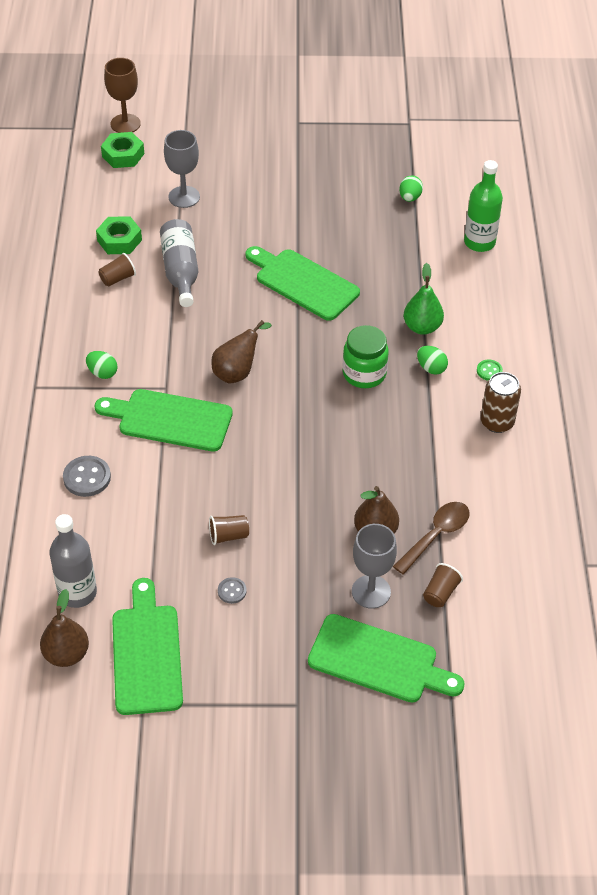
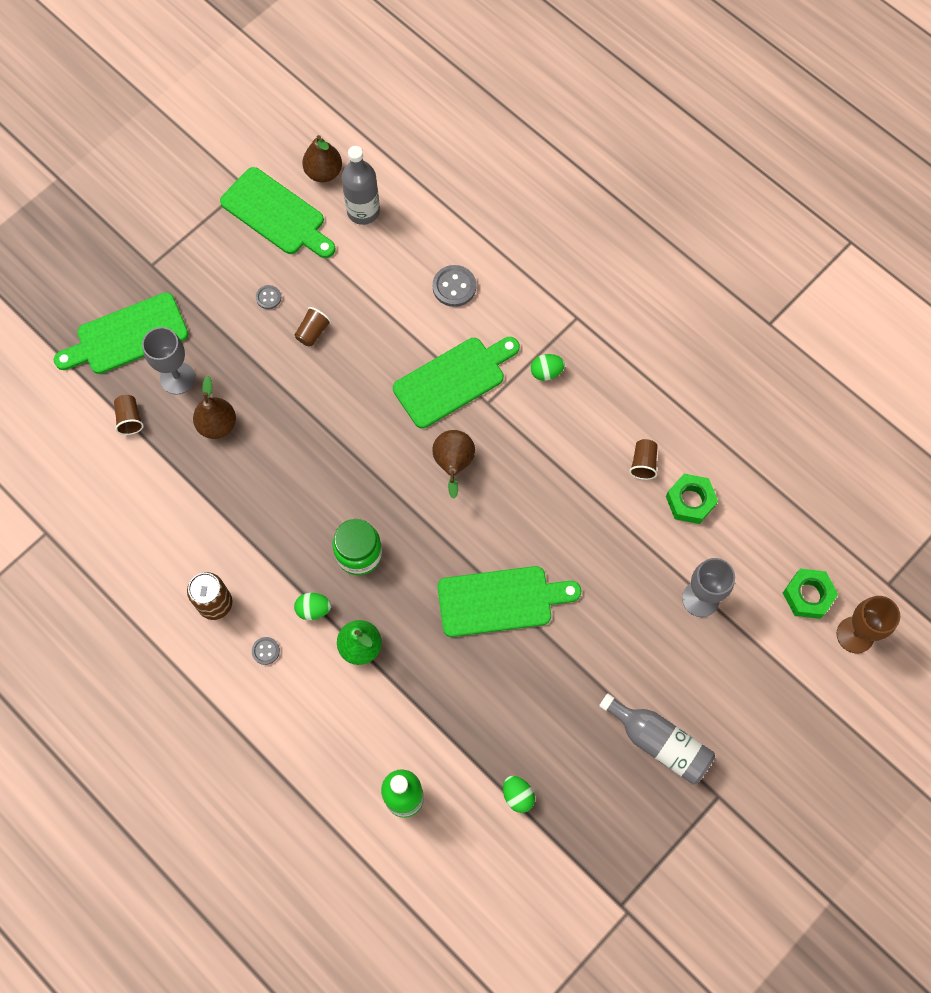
camera: 135 degrees right, 20 degrees up
grey bottle [160,219,198,307] -> grey bottle moved to [599,693,715,785]
brown spoon [393,502,470,575] -> none
green button [477,360,503,380] -> grey button [252,637,280,665]

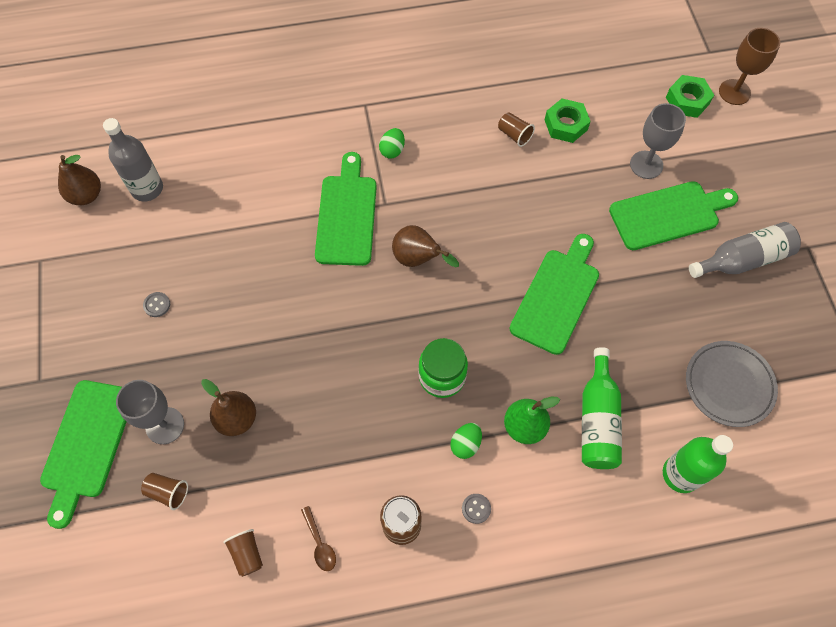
camera: 55 degrees left, 5 degrees down
green cutting board [220,167,335,258] -> green cutting board moved to [609,181,738,250]
brown cup [295,307,331,347] -> brown cup moved to [223,529,263,577]
grey button [433,265,476,307] -> none
green egg [503,776,535,813] -> grey plate [686,341,778,427]
none -> brown spoon [301,506,336,571]
none -> green bottle [582,347,622,469]

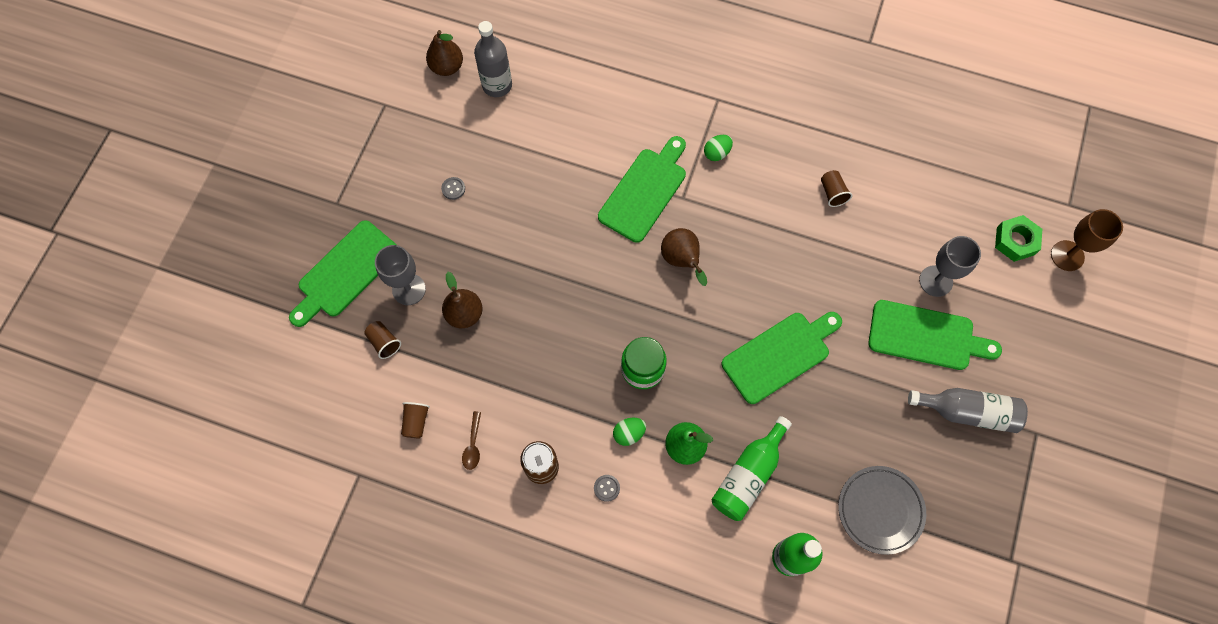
camera: 30 degrees right, 5 degrees up
green nut [545,99,591,143] -> none

